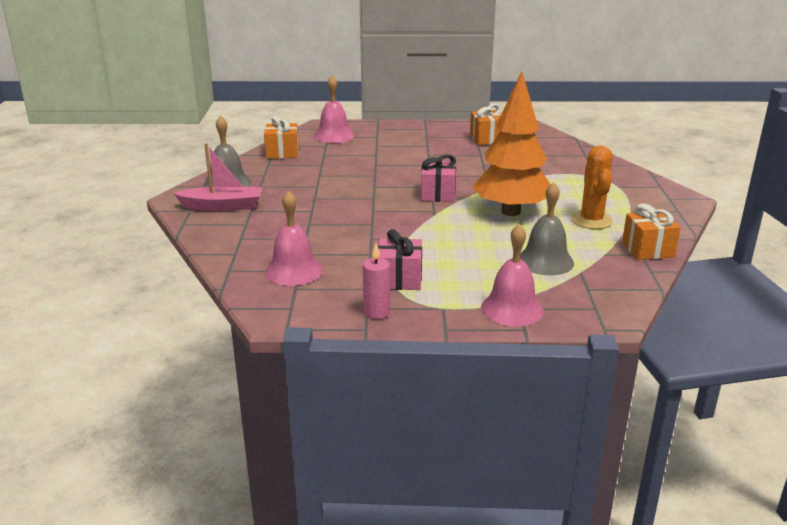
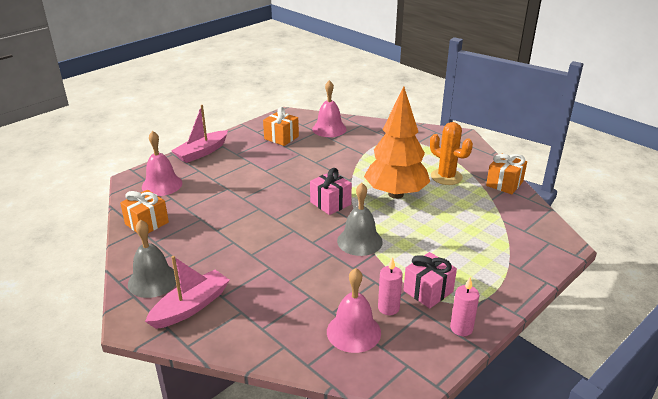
camera: 45 degrees left, 5 degrees up
pink bell [481,224,544,327] -> pink bell moved to [312,80,347,137]
grey bell [520,182,574,275] -> grey bell moved to [337,183,383,256]
none -> pink boat [171,105,228,163]
none -> pink candle [378,257,403,315]

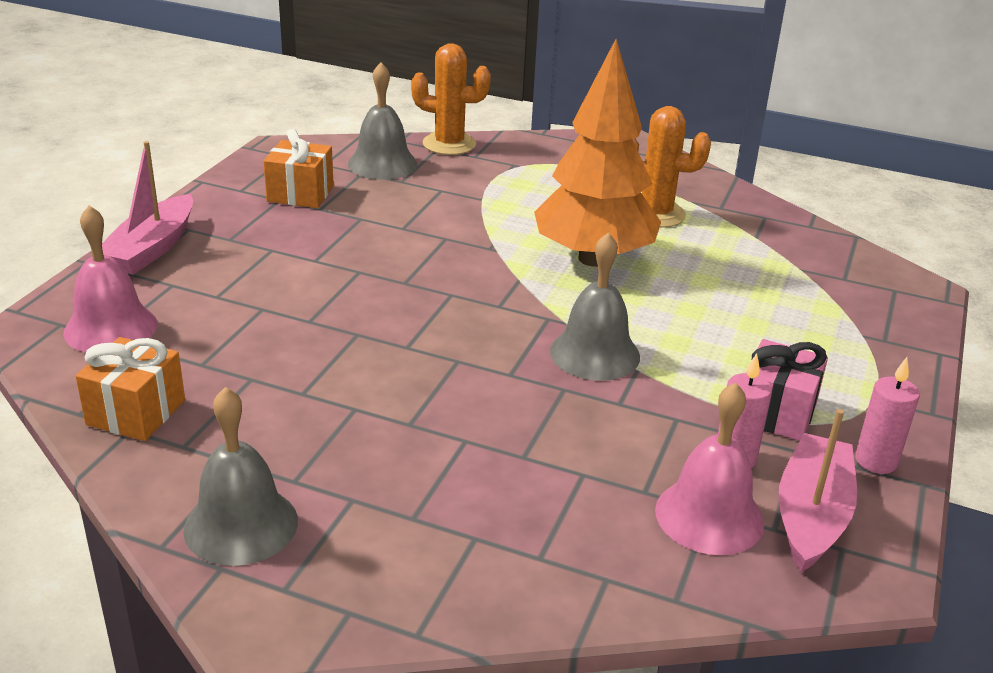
camera: 25 degrees left, 0 degrees up
pink boat [145,256,230,329] -> pink boat moved to [778,409,857,572]
pink gift [310,168,352,215] -> none
pink bell [312,80,347,137] -> grey bell [348,62,417,180]
orange gift [486,153,527,195] -> none
none -> orange cactus [411,43,491,155]

